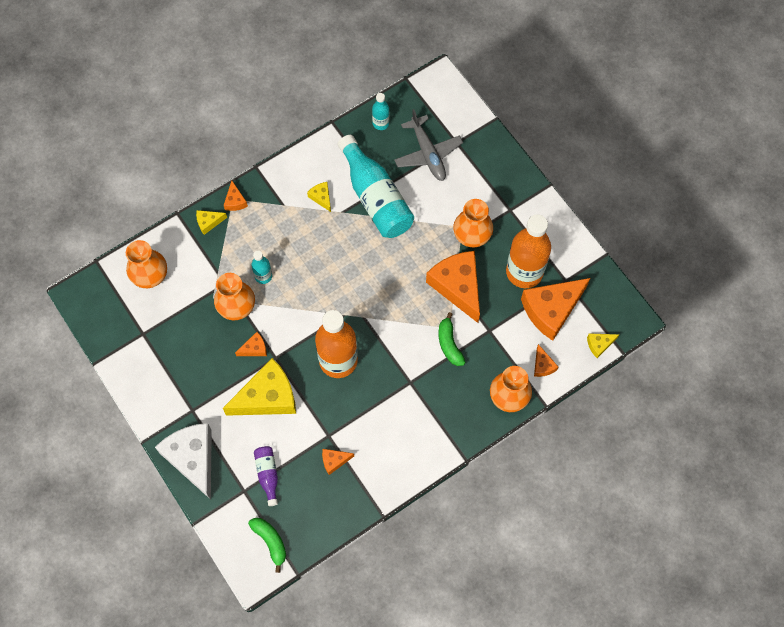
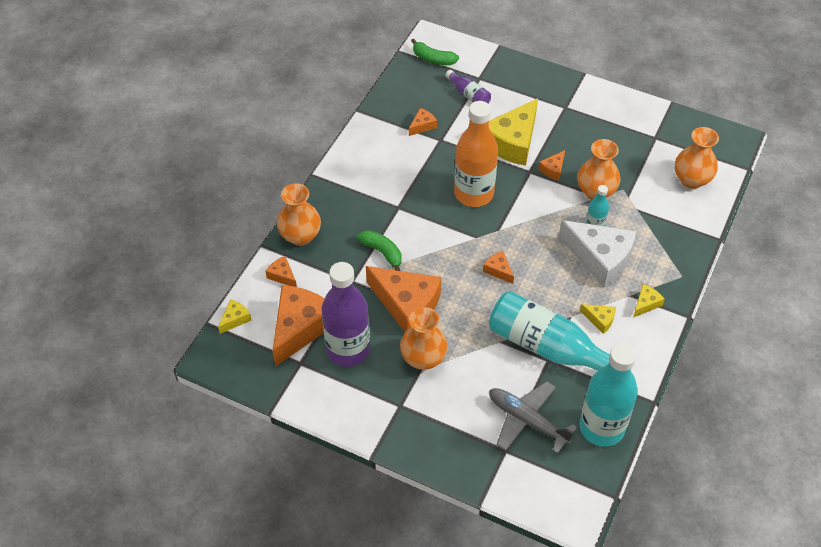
camera: 150 degrees right, 15 degrees down
white cheese [155,423,212,500] -> white cheese moved to [559,220,636,287]
yellow cheese [196,210,227,235] -> yellow cheese moved to [633,284,665,318]
orange cheese [224,180,248,211] -> orange cheese moved to [483,251,514,284]
turquoise bottle [372,93,390,130] -> turquoise bottle [579,343,638,447], size x2.12
orange bottle [506,214,551,288] -> purple bottle [321,262,370,367]

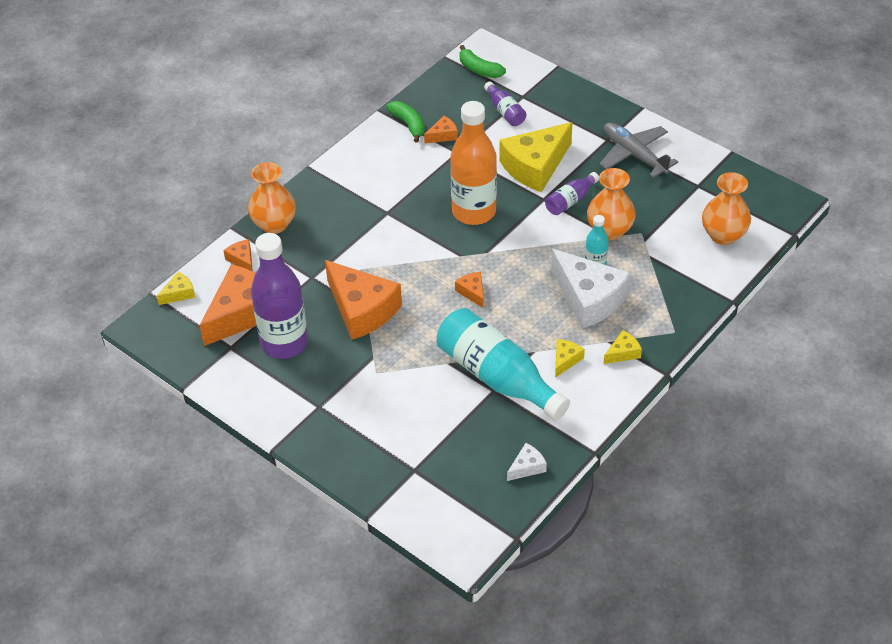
camera: 15 degrees right, 5 degrees down
green banana [357,230,402,271] -> green banana moved to [386,101,425,142]
orange vase [400,307,448,370] -> none
grey plane [489,381,578,454] -> grey plane moved to [599,122,678,178]
orange cheese [538,150,565,180] -> purple bottle [545,172,599,215]
turquoise bottle [579,343,638,447] -> white cheese [507,443,547,481]
yellow cheese [580,304,616,334] -> yellow cheese turned 105 degrees counterclockwise [555,339,585,378]

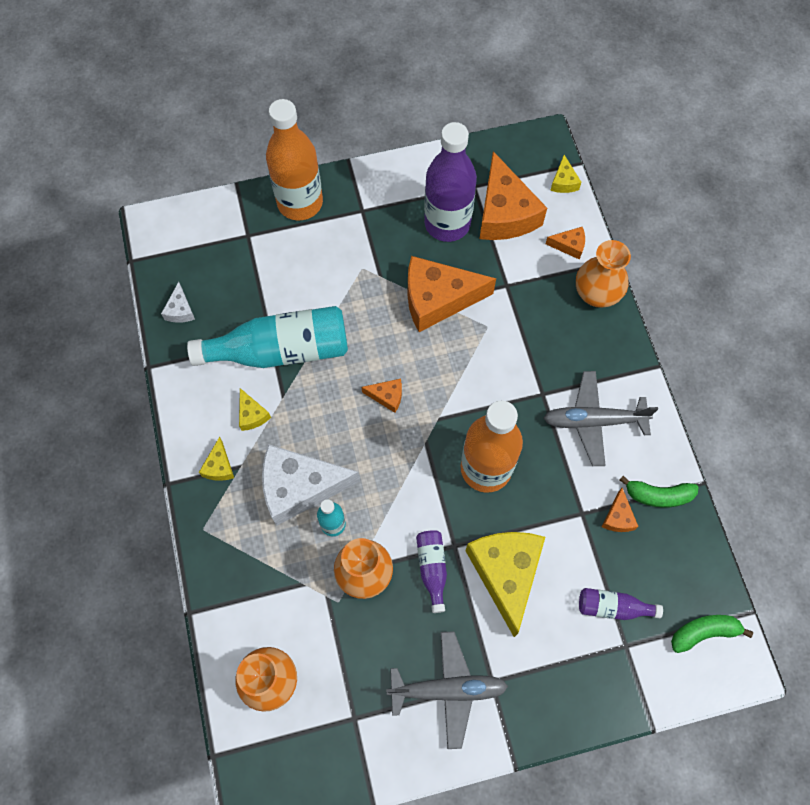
camera: 125 degrees right, 20 degrees up
none -> orange bottle [266,99,323,221]
none -> grey plane [543,371,658,466]

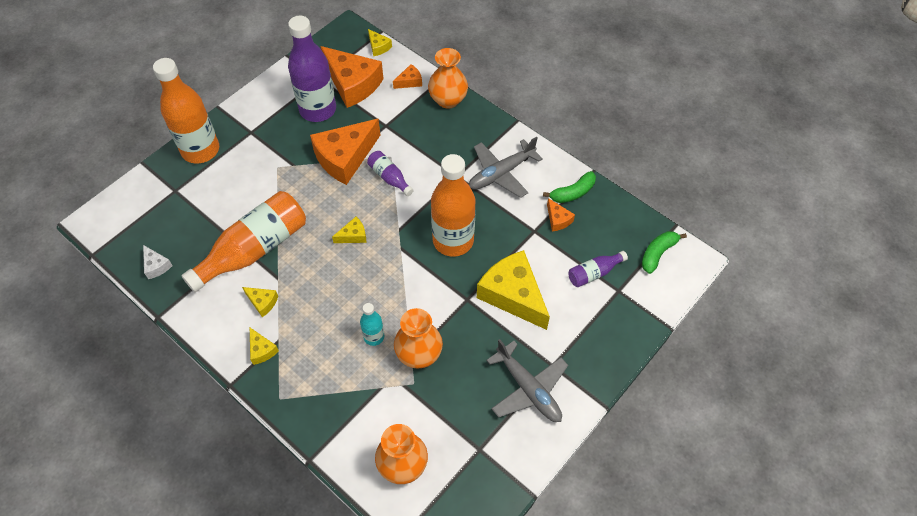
camera: 35 degrees left, 10 degrees down
turquoise bottle [187,306,348,368] -> orange bottle [181,191,306,292]
white cheese [262,444,360,526] -> none
orange cheese [361,379,402,413] -> yellow cheese [332,217,366,243]
grey plane [386,631,508,749] -> grey plane turned 90 degrees clockwise [486,339,568,422]
purple bottle [416,530,447,613] -> purple bottle moved to [367,151,414,196]

